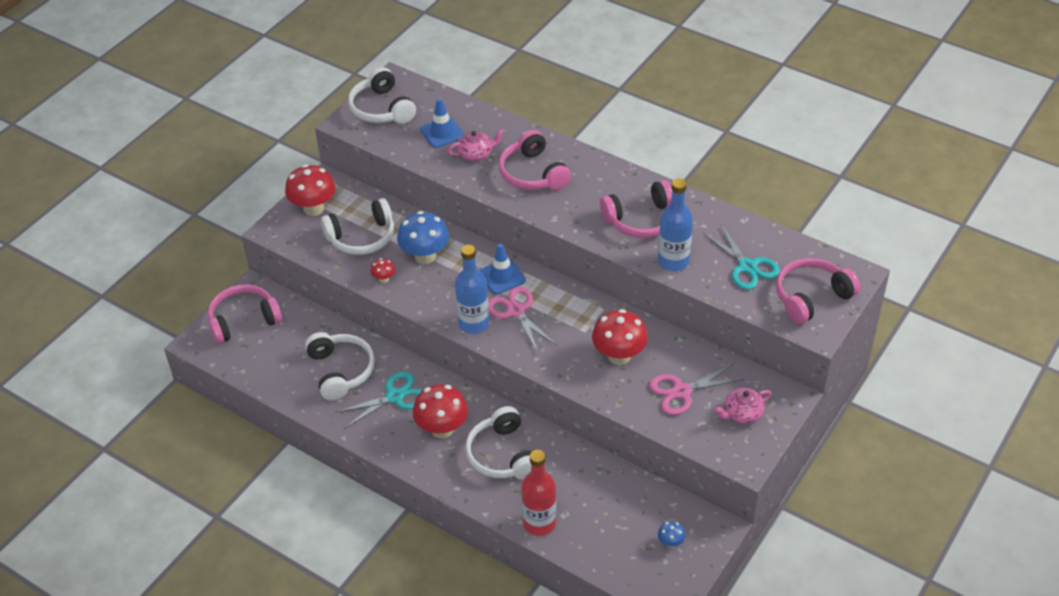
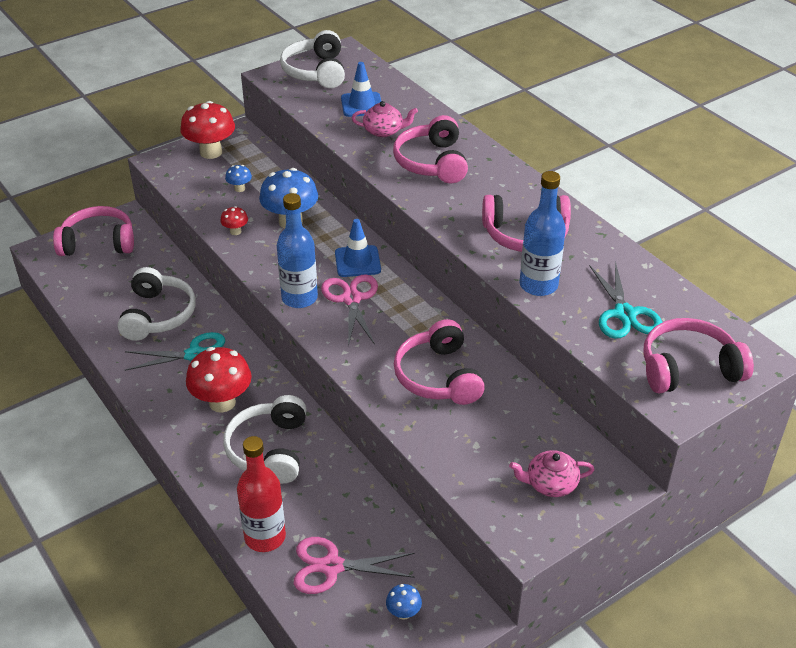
camera: 20 degrees right, 5 degrees down
white headphones [321,198,394,255] -> blue mushroom [225,165,252,192]
red mushroom [592,309,648,365] -> pink headphones [394,319,485,405]
pink scissors [649,364,744,415] -> pink scissors moved to [294,537,415,594]

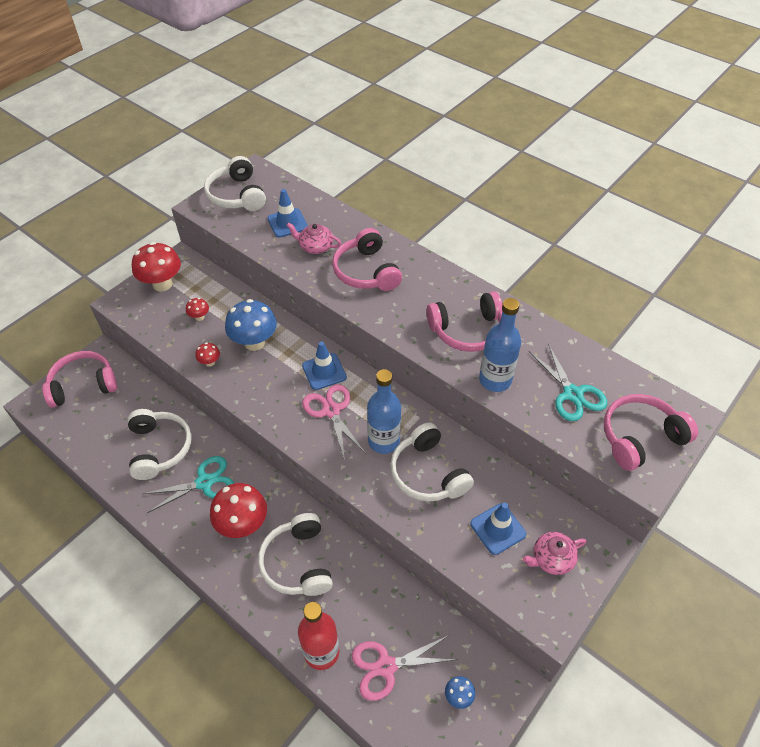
camera: 15 degrees left, 10 degrees up
blue mushroom [225,165,252,192] -> red mushroom [186,298,209,321]
blue bottle [277,193,318,308] -> blue bottle moved to [367,369,401,454]
pink teapot [352,101,418,137] -> pink teapot turned 150 degrees counterclockwise [286,222,341,254]
pink headphones [394,319,485,405] -> white headphones [390,422,474,502]
none -> blue traffic cone [470,503,526,555]

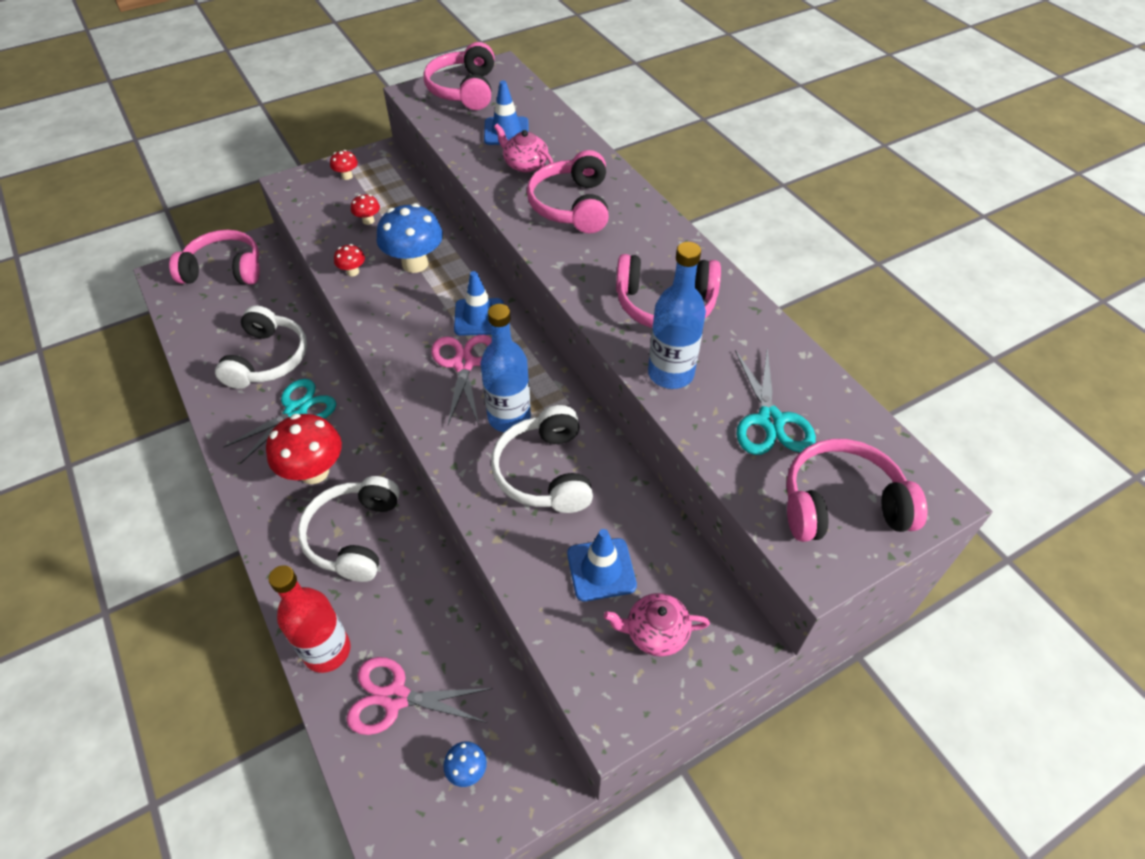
camera: 20 degrees right, 0 degrees up
red mushroom [132,242,181,292] -> red mushroom [330,150,358,180], size x0.47
turquoise scissors [143,456,234,513] -> turquoise scissors turned 45 degrees counterclockwise [223,379,336,464]
white headphones [204,156,266,211] -> pink headphones [424,42,495,110]

